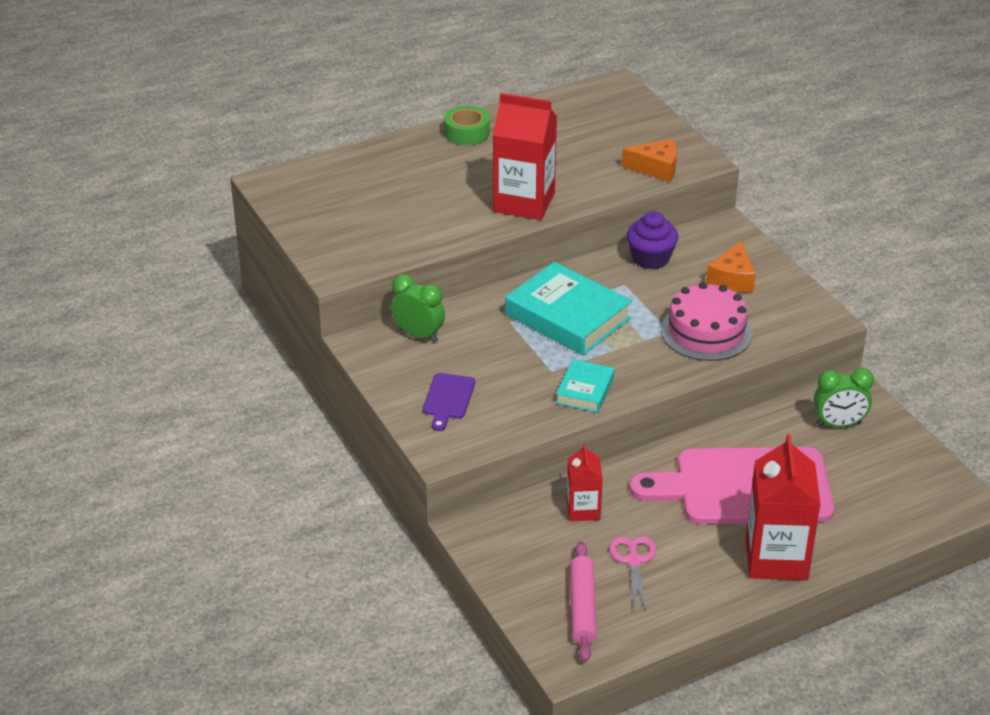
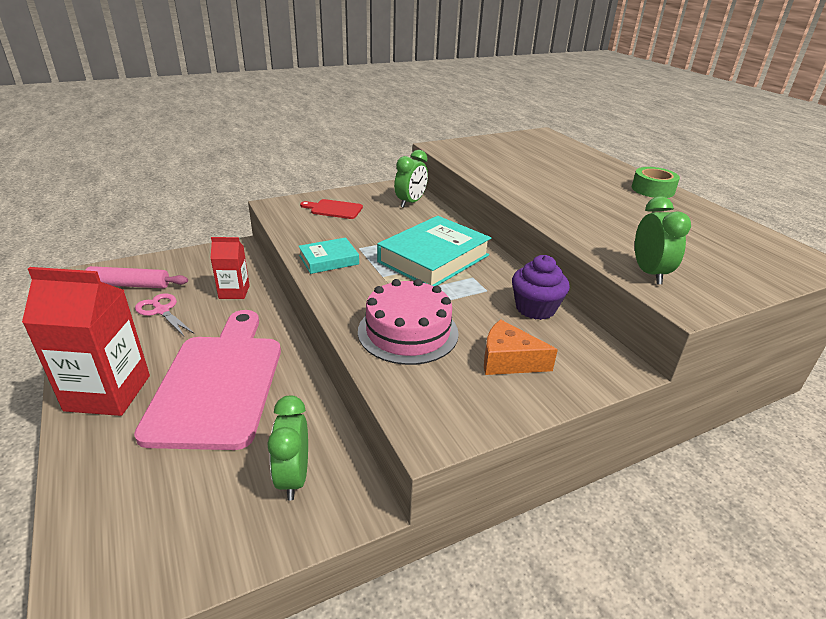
camera: 90 degrees right, 5 degrees down
purple cutting board [423,373,475,431] -> red cutting board [300,199,363,219]
red carton [493,93,557,220] -> none
turquoise book [556,359,614,413] -> turquoise book turned 45 degrees counterclockwise [298,237,359,274]
pink scissors [609,536,656,611] -> pink scissors turned 135 degrees counterclockwise [135,293,195,337]
orange cheese [622,139,677,183] -> green clock [635,196,691,284]

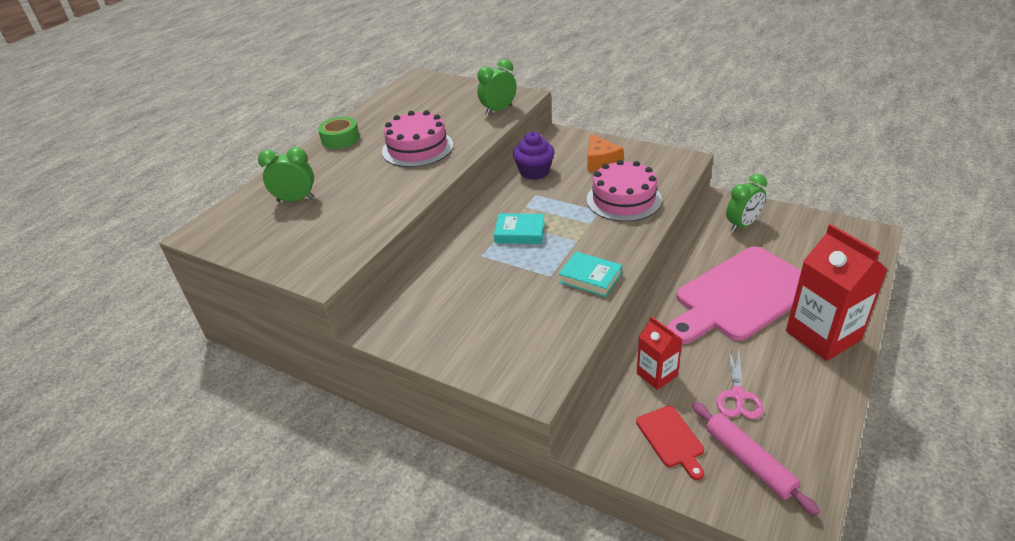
camera: 120 degrees left, 5 degrees up
red cutting board [300,199,363,219] -> red cutting board moved to [636,406,704,480]
turquoise book [377,216,491,286] -> turquoise book [494,213,545,244], size x0.54
green clock [394,150,428,208] -> green clock moved to [258,147,315,202]
none -> pink cake [382,110,453,167]

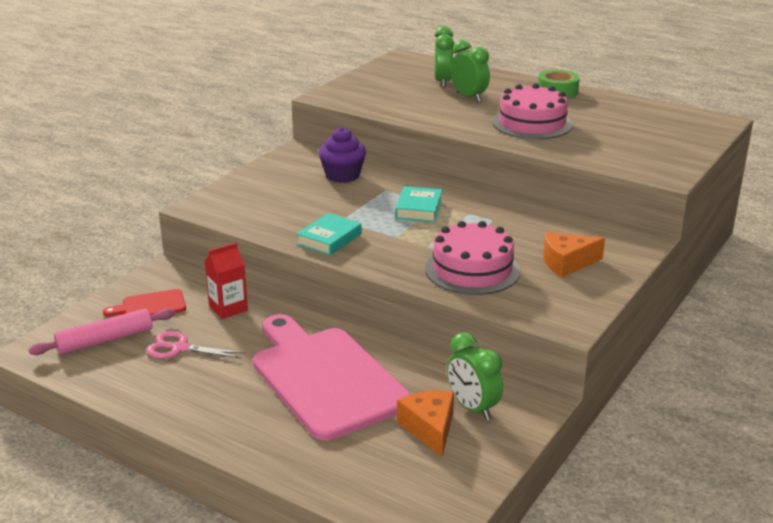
camera: 90 degrees right, 10 degrees down
green clock [477,59,516,115] -> green clock moved to [450,40,490,102]
purple cupcake [513,132,555,180] -> purple cupcake moved to [318,127,366,183]
red carton [786,224,888,361] -> none
none -> orange cheese [397,391,454,457]

